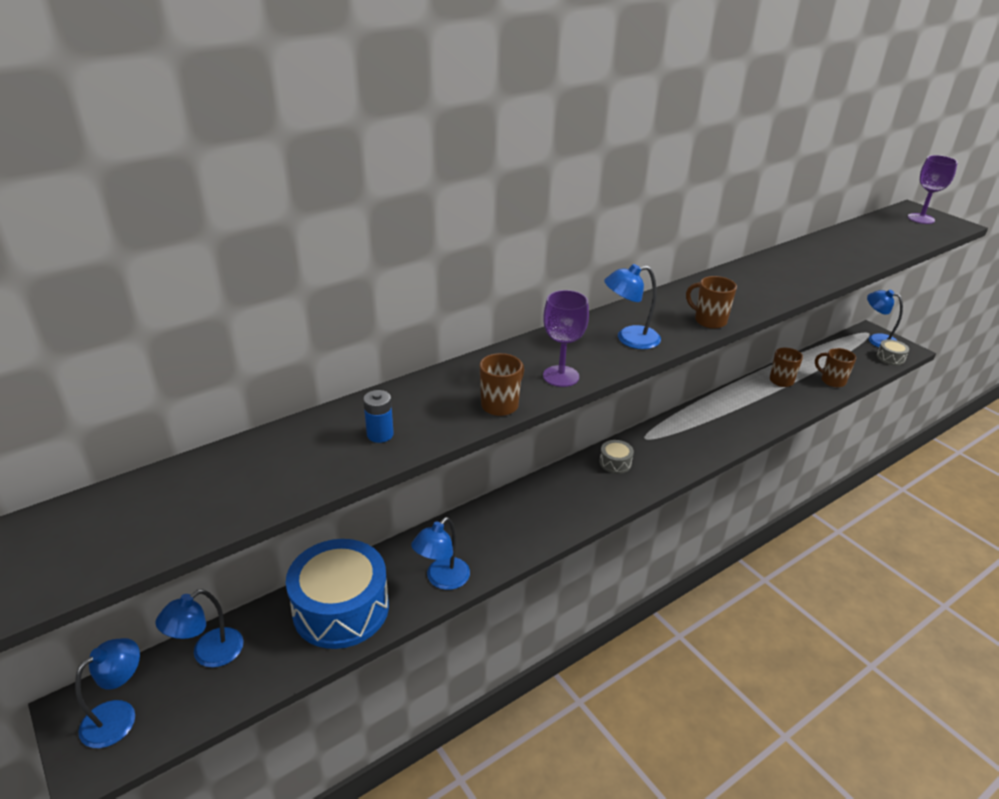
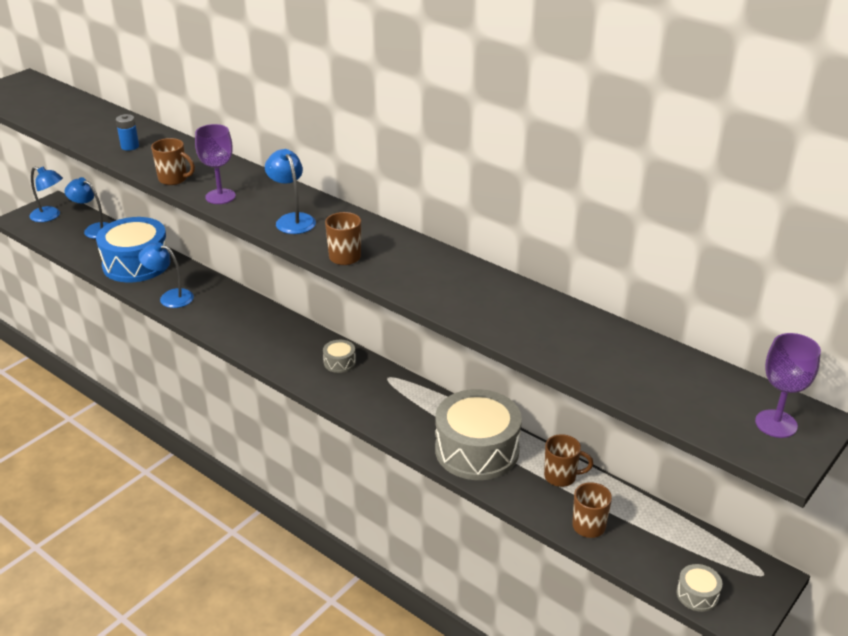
camera: 75 degrees right, 0 degrees up
blue lamp [867,290,903,348] -> none
none -> grey drum [435,389,522,480]

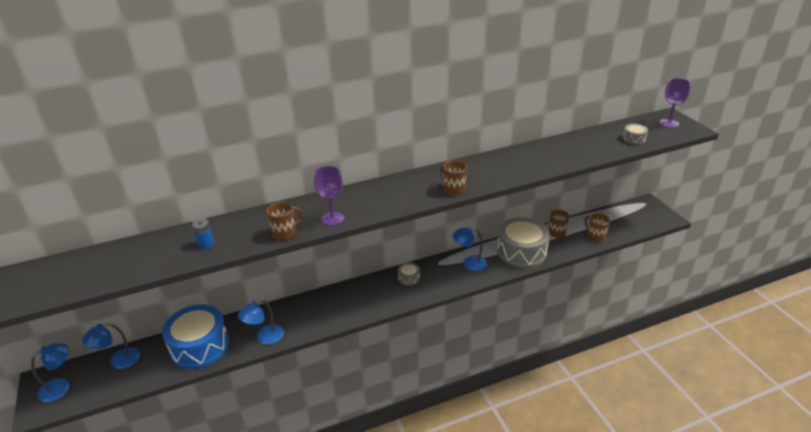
camera: 60 degrees left, 0 degrees up
blue lamp [265,149,316,234] -> blue lamp moved to [453,227,487,271]
grey drum [676,564,722,612] -> grey drum moved to [623,124,648,145]

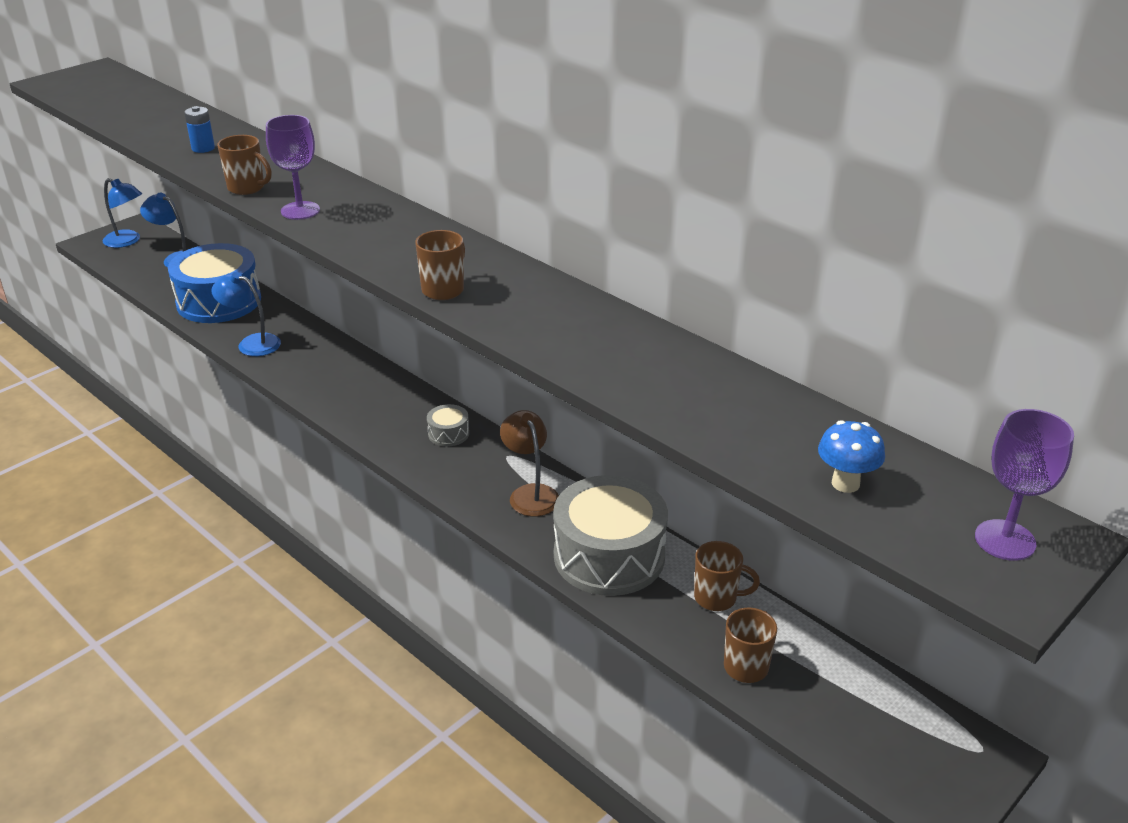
camera: 65 degrees right, 0 degrees up
blue lamp [453,227,487,271] -> brown lamp [500,410,559,516]
grey drum [623,124,648,145] -> blue mushroom [818,420,885,493]

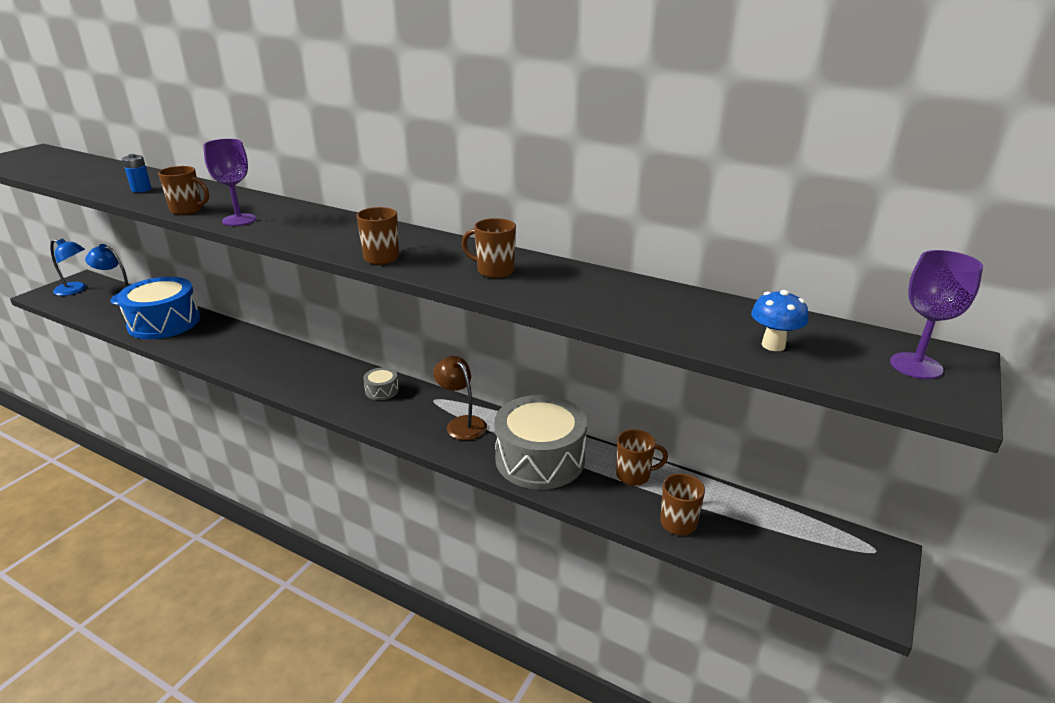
camera: 15 degrees left, 5 degrees down
blue lamp [211,272,281,356] -> none
none -> brown mug [462,218,516,278]

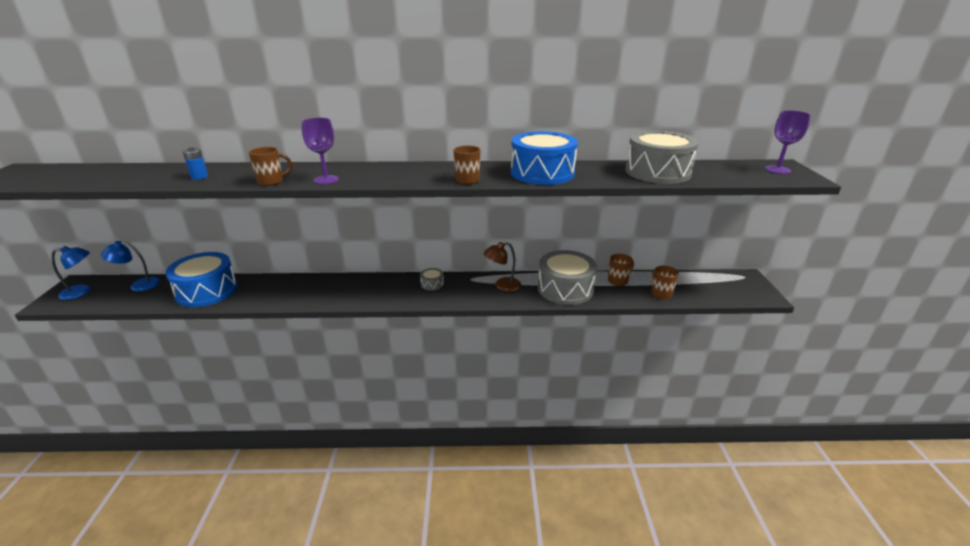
camera: 30 degrees left, 0 degrees up
brown lamp [433,356,487,440] -> brown lamp turned 45 degrees counterclockwise [484,242,521,292]
brown mug [462,218,516,278] -> blue drum [511,131,578,185]
blue mushroom [751,290,808,351] -> none
none -> grey drum [625,131,699,184]

